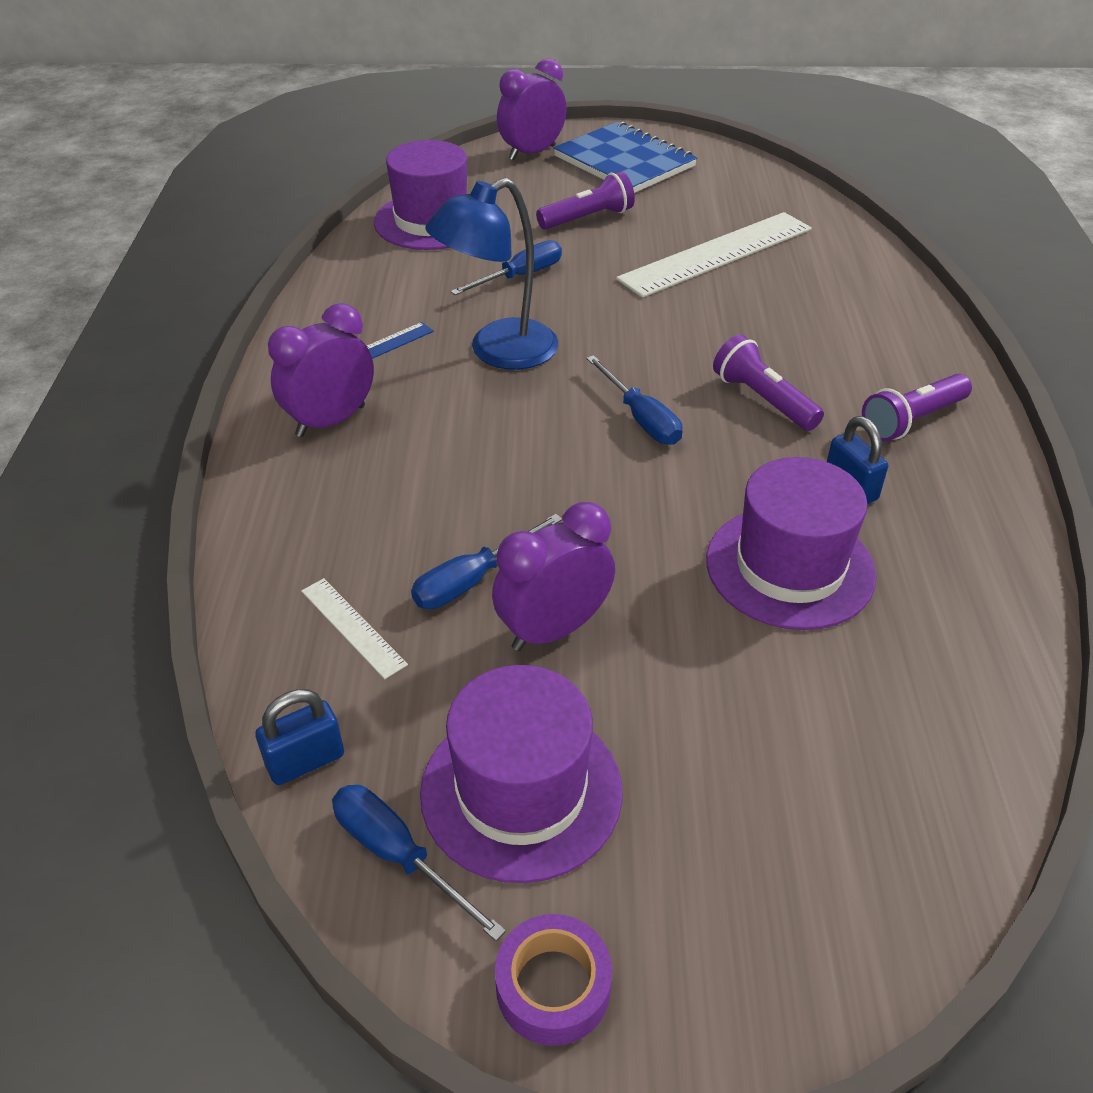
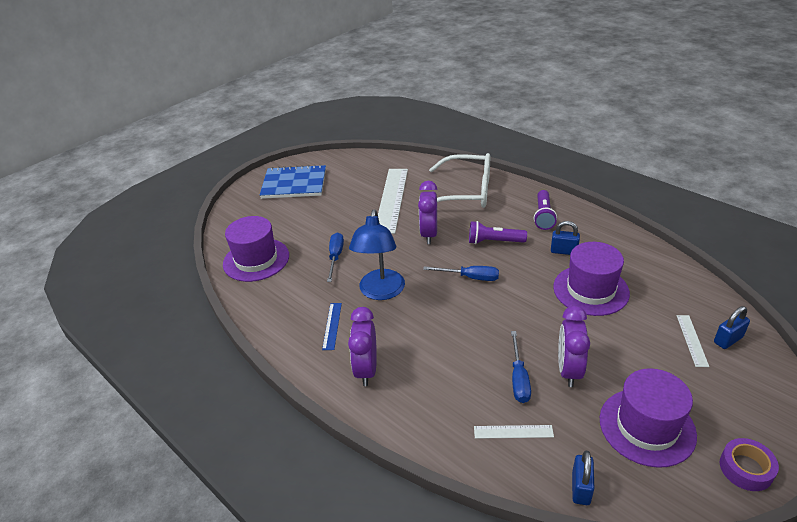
camera: 45 degrees left, 5 degrees down
blue screwdriver [332,785,506,941] -> none
purple clock [497,58,567,161] -> purple clock moved to [418,181,437,244]
purple flashlight [536,171,635,229] -> none
none -> white glasses [429,153,490,208]
none -> white ruler [677,315,709,367]
none -> blue padlock [714,306,750,349]

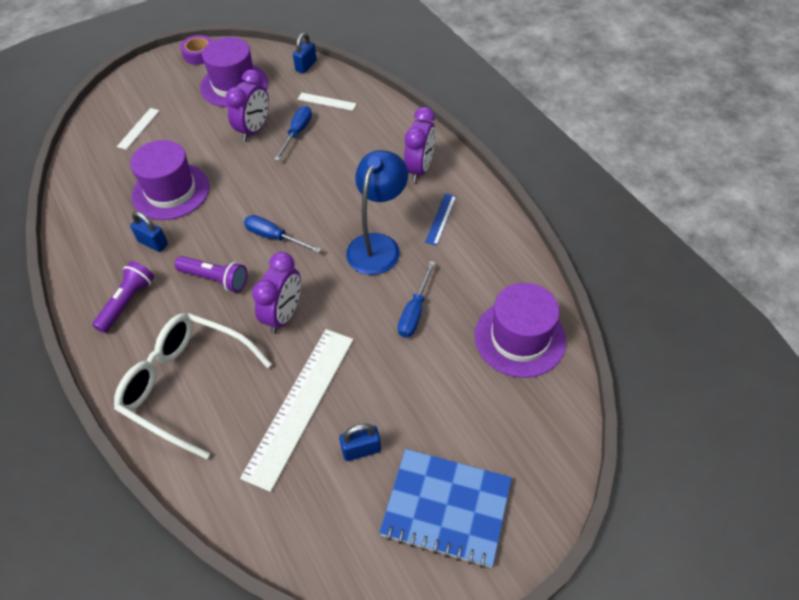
camera: 165 degrees left, 15 degrees up
blue padlock [714,306,750,349] -> blue padlock moved to [339,424,381,461]

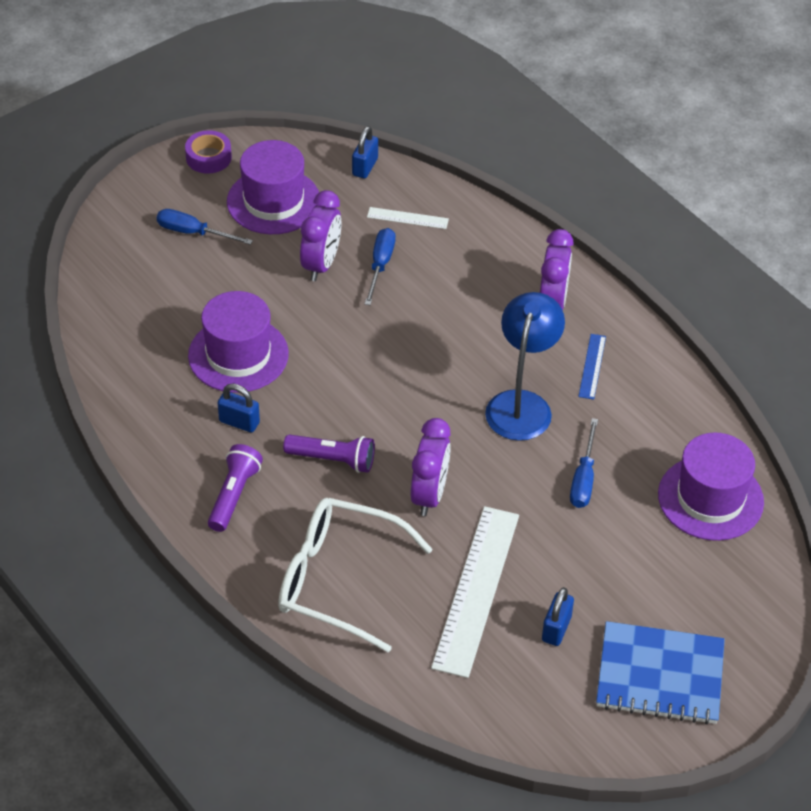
camera: 10 degrees left, 5 degrees down
white ruler [117,108,160,150] -> none
blue screwdriver [244,215,321,253] -> blue screwdriver moved to [157,209,253,245]
blue padlock [339,424,381,461] -> blue padlock turned 45 degrees counterclockwise [542,587,574,646]

